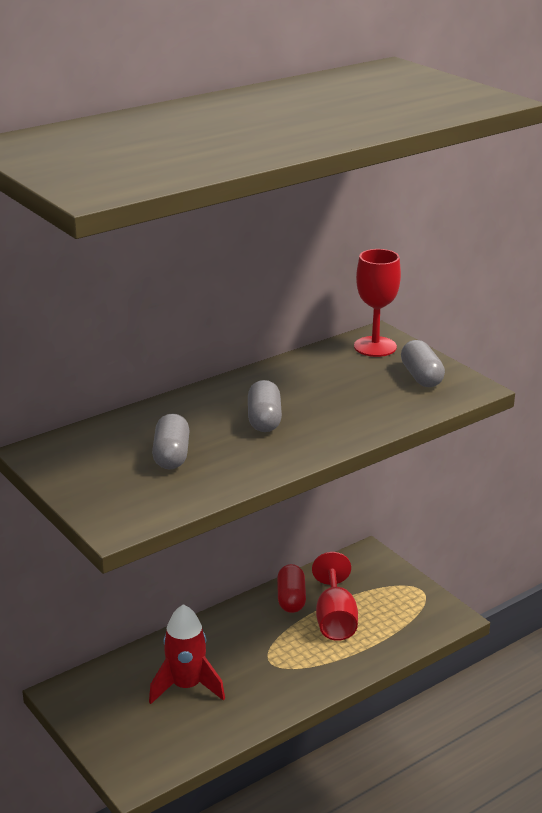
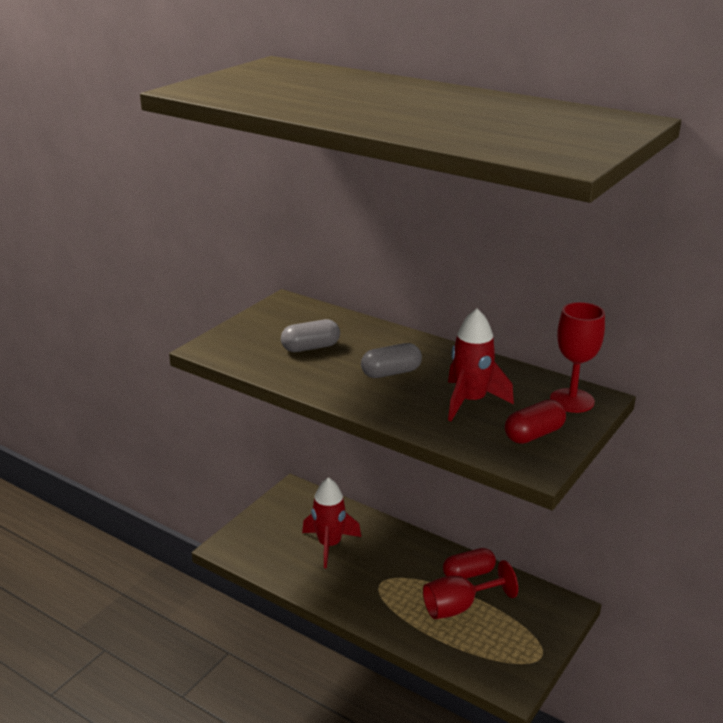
camera: 70 degrees right, 0 degrees up
grey capsule [401,340,445,387] -> red capsule [505,400,566,444]
none -> red rocket [448,308,514,421]

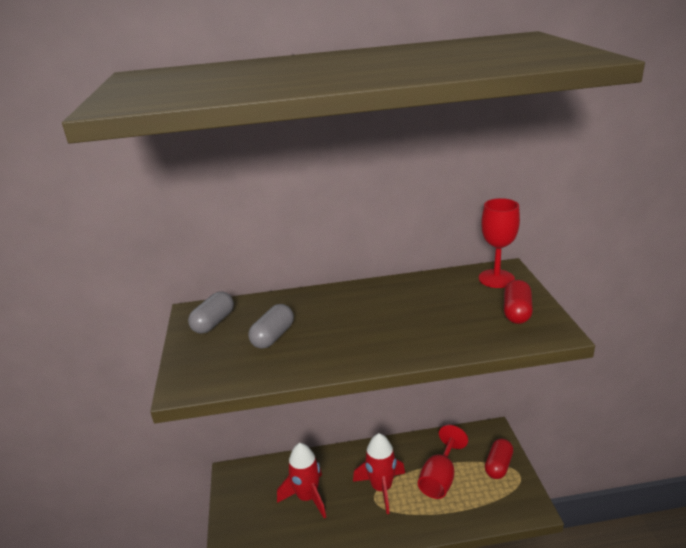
camera: 40 degrees left, 0 degrees up
grey capsule [361,343,422,378] -> grey capsule moved to [188,292,234,334]
red capsule [443,548,496,579] -> red capsule moved to [485,438,513,479]
red rocket [448,308,514,421] -> red rocket moved to [353,433,405,514]

